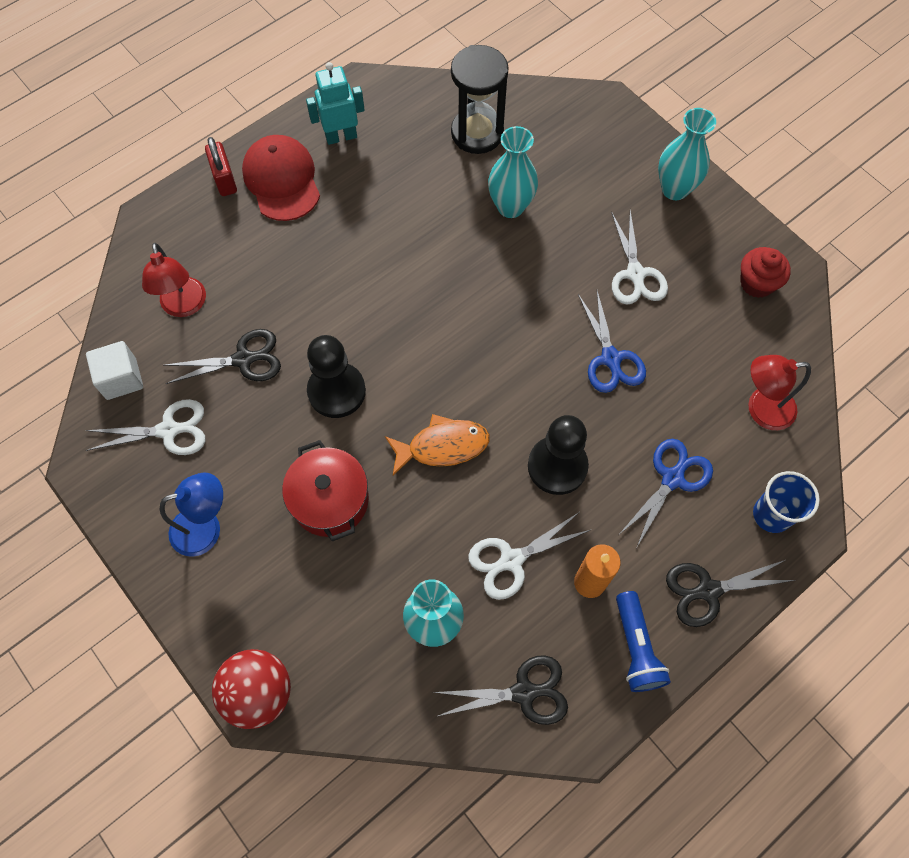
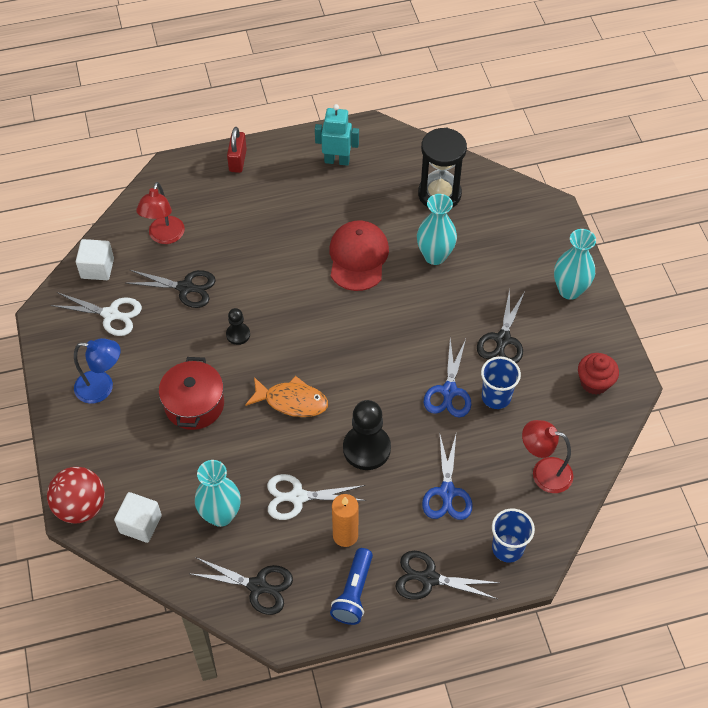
camera: 25 degrees right, 10 degrees down
red cap [242,135,320,221] -> red cap moved to [329,220,389,291]
black pawn [307,335,366,418] -> black pawn [226,308,250,345], size x0.53
white scissors [611,210,668,305] -> black scissors [477,289,525,363]
blue scissors [620,439,713,547] -> blue scissors turned 120 degrees clockwise [422,432,473,520]
none -> white cube [114,492,162,543]
none -> blue cup [481,357,521,409]

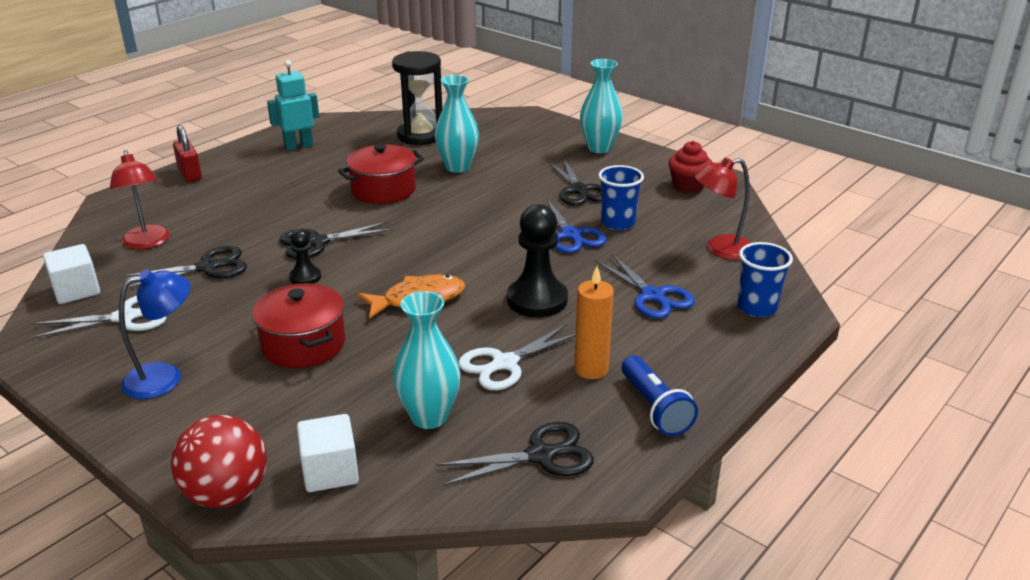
camera: 35 degrees left, 25 degrees down
red cap [329,220,389,291] -> red pot [338,144,424,204]
black scissors [396,551,500,600] -> black scissors moved to [279,221,393,259]

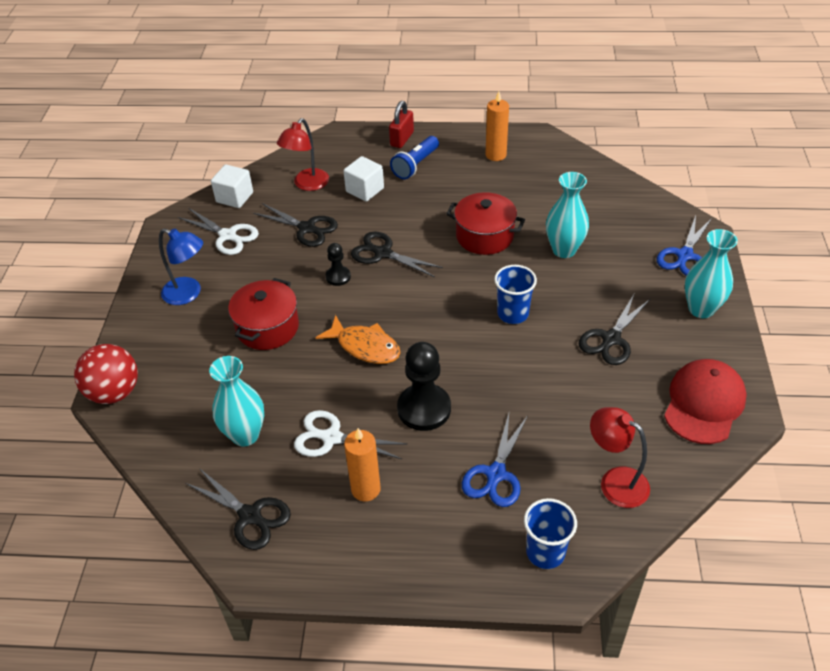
camera: 55 degrees right, 15 degrees up
turquoise robot [267,60,319,151] -> orange candle [486,91,509,161]
white cube [297,414,359,492] -> white cube moved to [344,156,384,202]
black hourglass [392,51,442,145] -> none
blue scissors [530,198,607,253] -> blue scissors moved to [657,216,712,276]
blue cup [598,165,644,230] -> blue cup moved to [494,265,537,324]
blue flashlight [622,355,698,436] -> blue flashlight moved to [390,136,439,179]
red cupcake [668,141,713,193] -> red cap [664,359,747,444]

